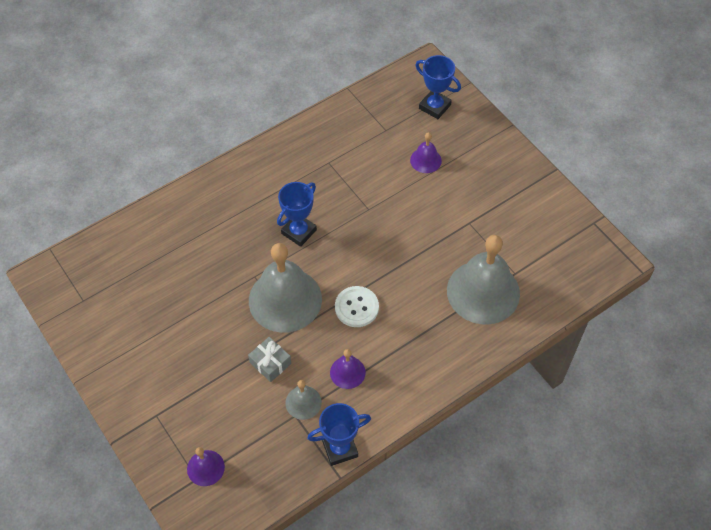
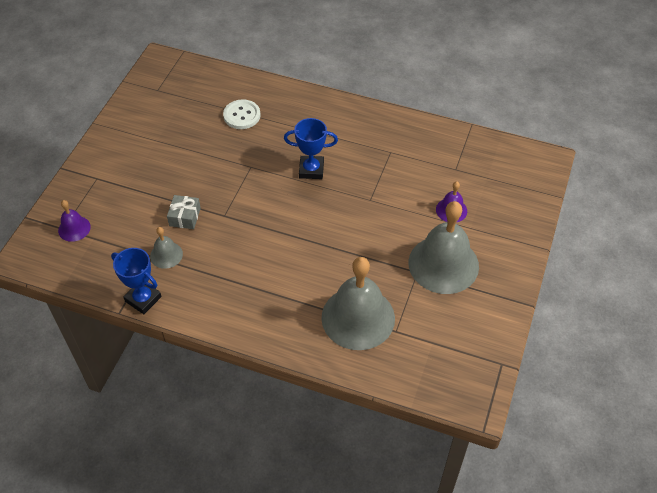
camera: 55 degrees right, 5 degrees down
grey bell [249,243,322,333] -> grey bell moved to [408,201,479,294]
purple bell [330,349,366,389] -> none
white button [335,286,379,327] -> white button moved to [223,100,261,129]
blue trophy [416,55,461,119] -> none

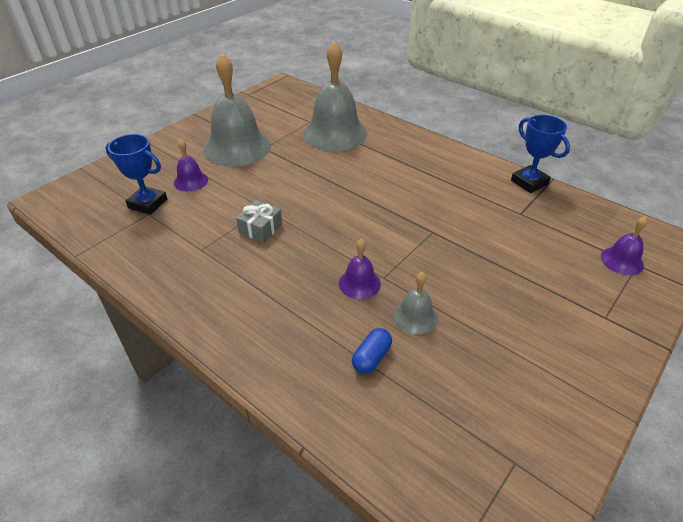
camera: 160 degrees left, 10 degrees down
grey bell [150,227,183,269] -> grey bell moved to [393,272,438,334]
grey gift [167,195,201,229] -> grey gift moved to [236,200,282,243]
white button [223,100,261,129] -> blue capsule [352,328,392,374]
blue trophy [284,118,338,179] -> blue trophy moved to [105,134,167,215]
none -> purple bell [339,239,381,299]

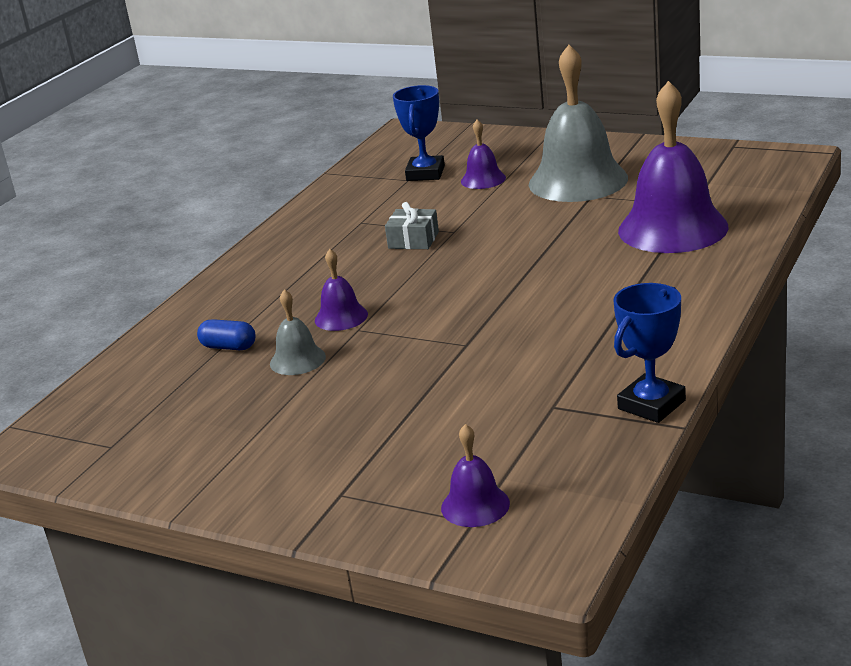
camera: 80 degrees right, 15 degrees down
grey bell [303,41,367,151] -> purple bell [618,81,728,253]

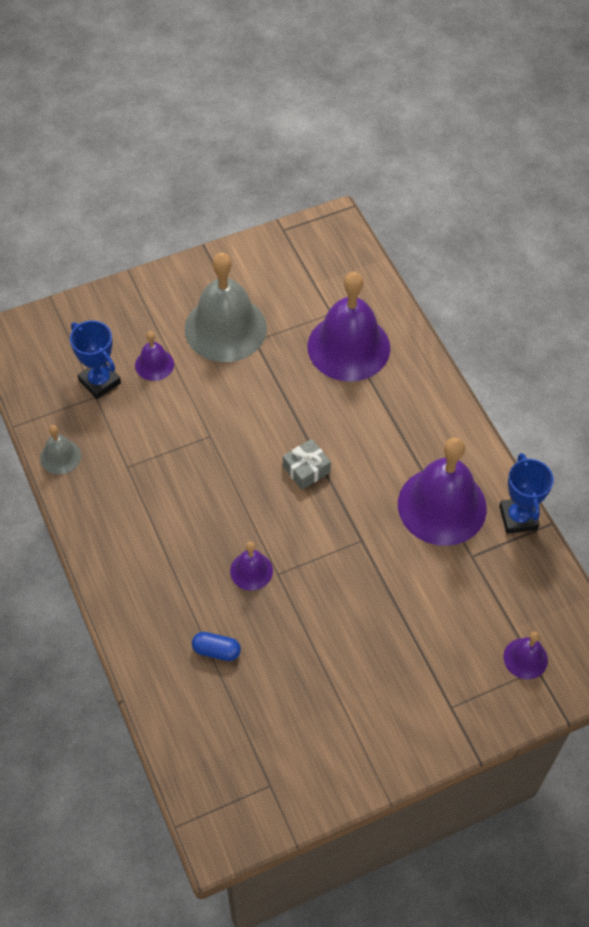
camera: 55 degrees left, 30 degrees up
blue capsule [197,319,256,350] -> blue capsule turned 45 degrees clockwise [192,632,241,661]
grey bell [270,289,326,375] -> grey bell moved to [40,425,81,474]
grey gift [385,202,439,249] -> grey gift moved to [283,439,331,490]
none -> purple bell [398,437,487,546]

